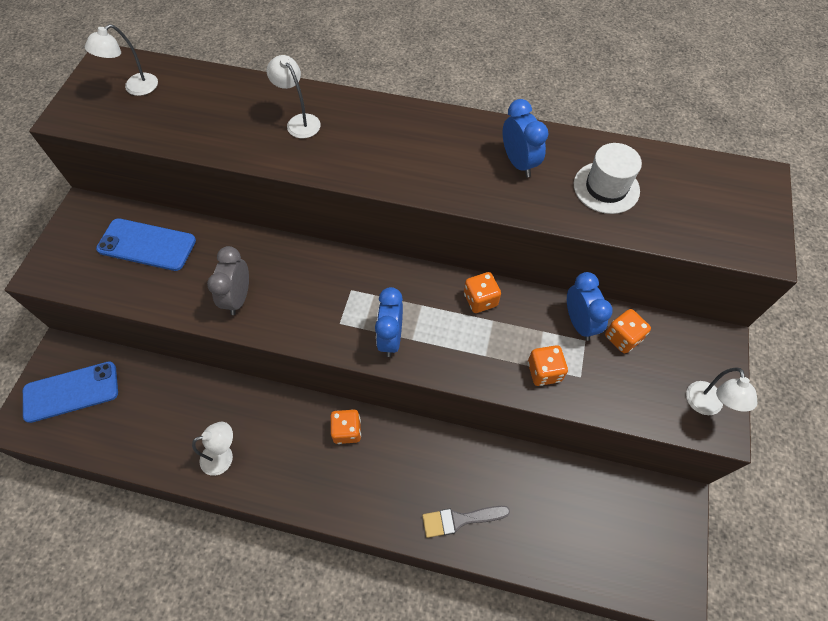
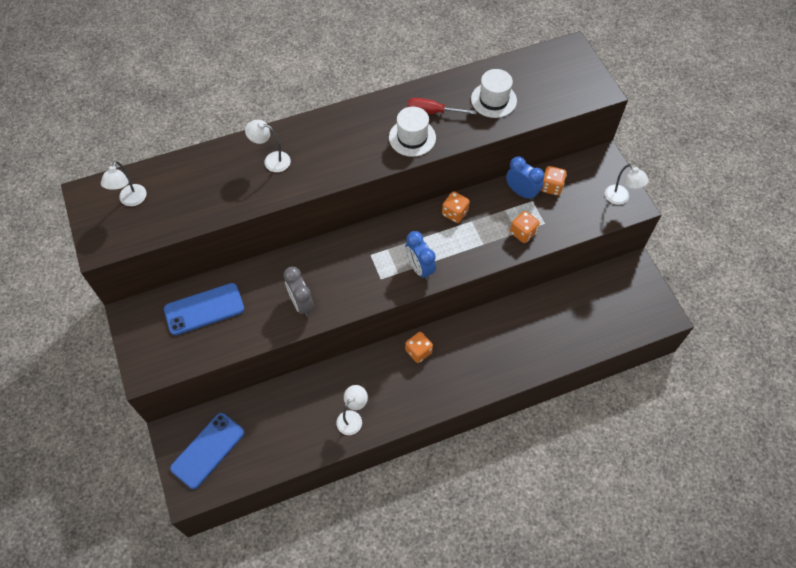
camera: 35 degrees left, 0 degrees up
grey brush [422,506,510,538] -> none
blue clock [503,99,548,177] -> red screwdriver [407,98,477,114]
none -> white hat [389,107,436,157]

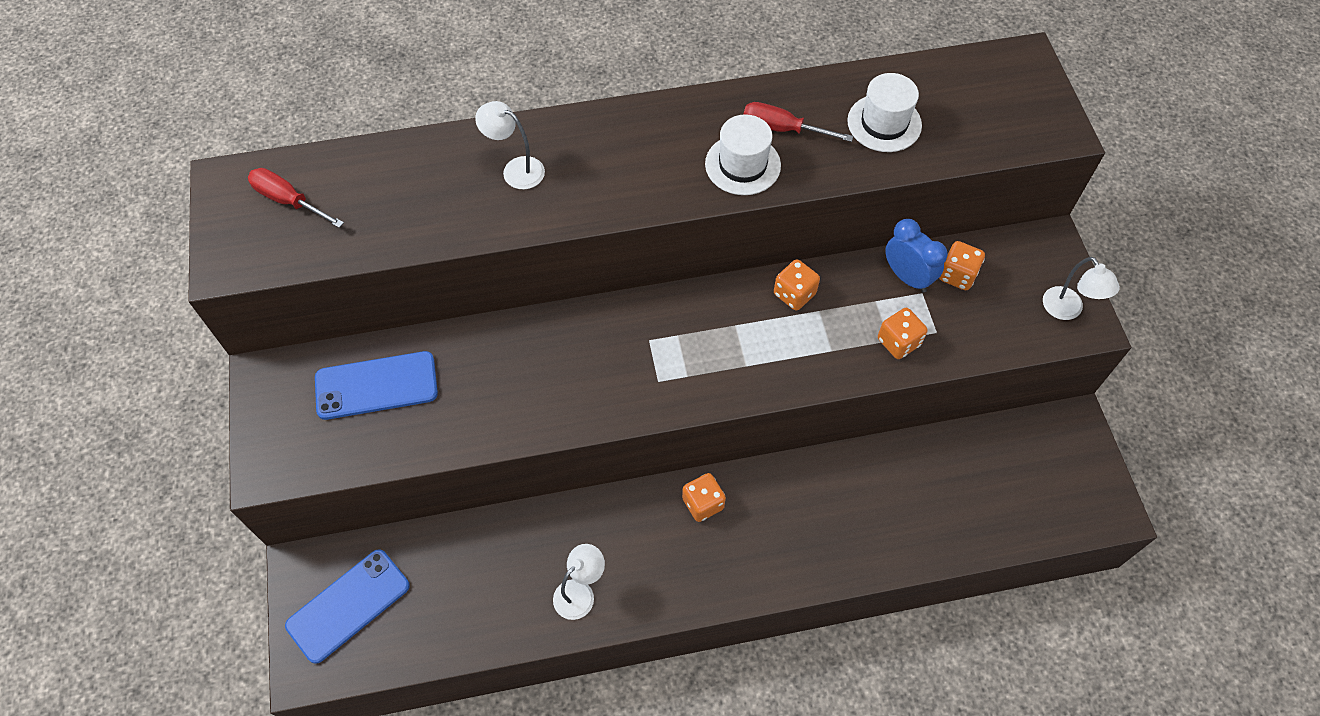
camera: 10 degrees right, 0 degrees up
white lamp [101,161,146,206] -> red screwdriver [248,168,344,228]
grey clock [284,267,314,316] -> none
blue clock [405,231,436,280] -> none

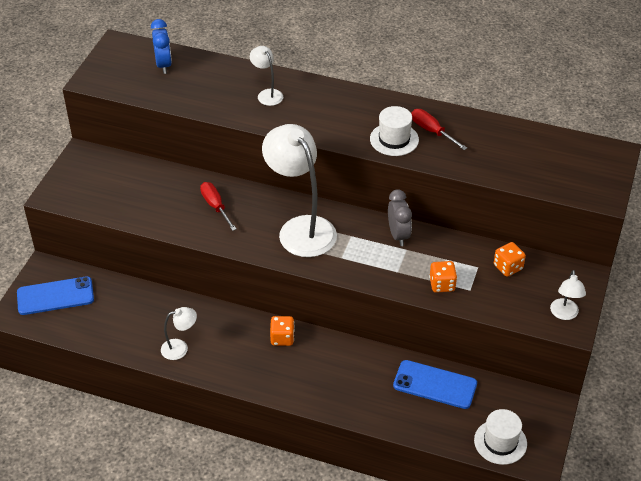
camera: 30 degrees right, 15 degrees down
red screwdriver [248,168,344,228] -> red screwdriver moved to [200,182,236,231]
blue phone [315,351,438,420] -> blue phone moved to [393,360,477,409]
orange dice [774,259,820,311] -> grey clock [388,189,412,246]
white hat [847,73,922,152] -> white hat moved to [474,409,527,465]
blue clock [885,219,947,293] -> blue clock moved to [151,19,172,74]
none -> white lamp [262,124,337,257]

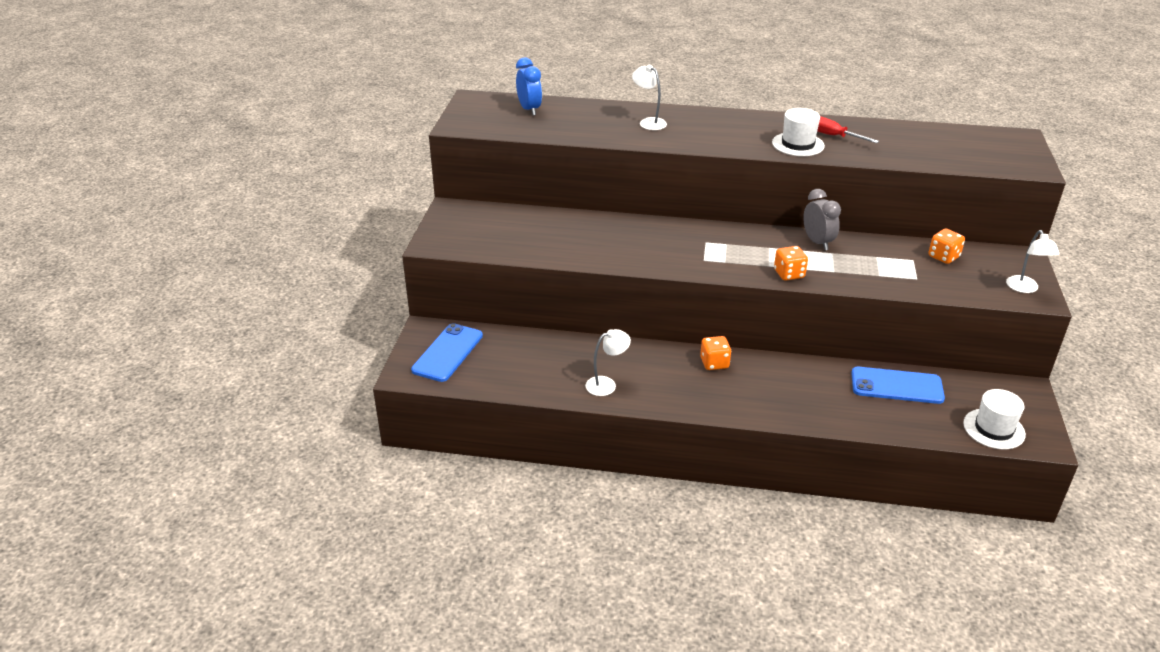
camera: 10 degrees left, 10 degrees down
blue phone [17,276,94,315] -> blue phone turned 45 degrees counterclockwise [411,323,483,382]
red screwdriver [200,182,236,231] -> none
white lamp [262,124,337,257] -> none
orange dice [429,261,457,293] -> orange dice moved to [774,246,808,281]

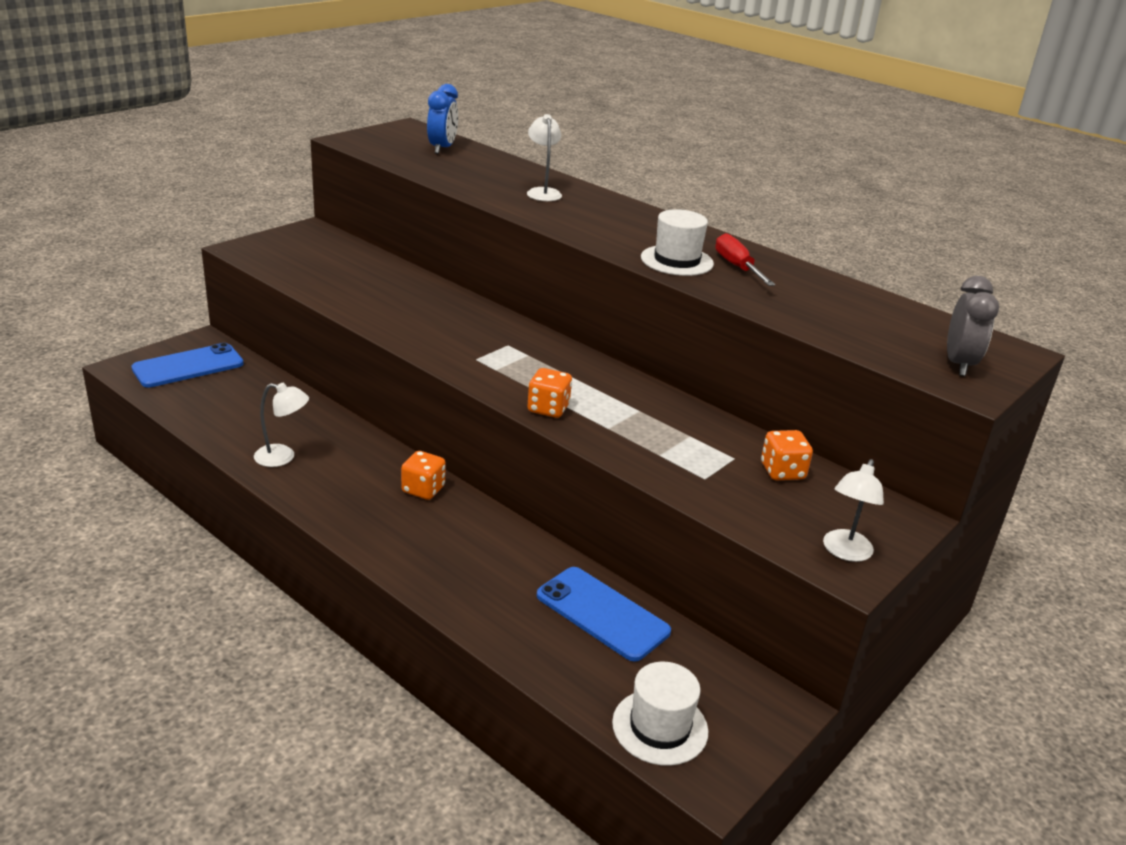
camera: 30 degrees right, 5 degrees down
grey clock [803,189,841,250] -> grey clock moved to [947,276,999,376]

